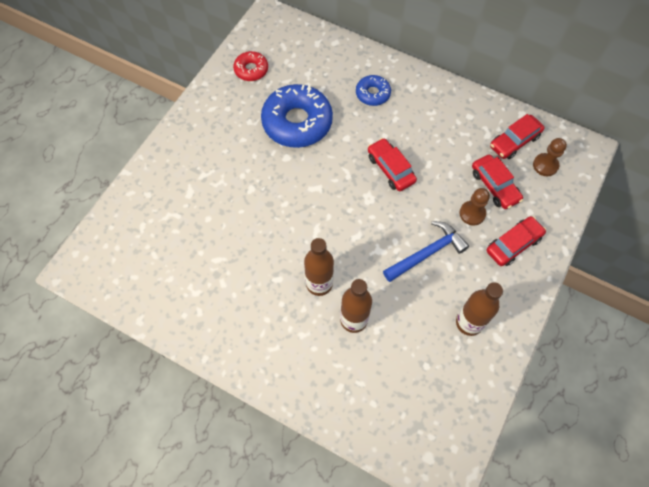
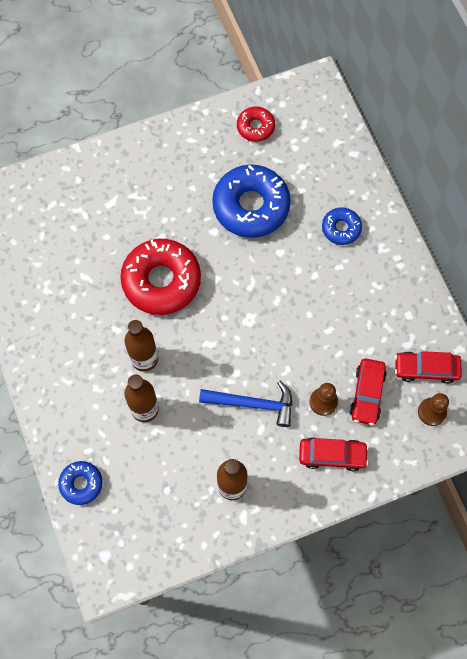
camera: 40 degrees right, 5 degrees up
red car [368,138,417,191] -> none
none -> blue donut [58,461,103,505]
none -> red donut [120,239,201,315]

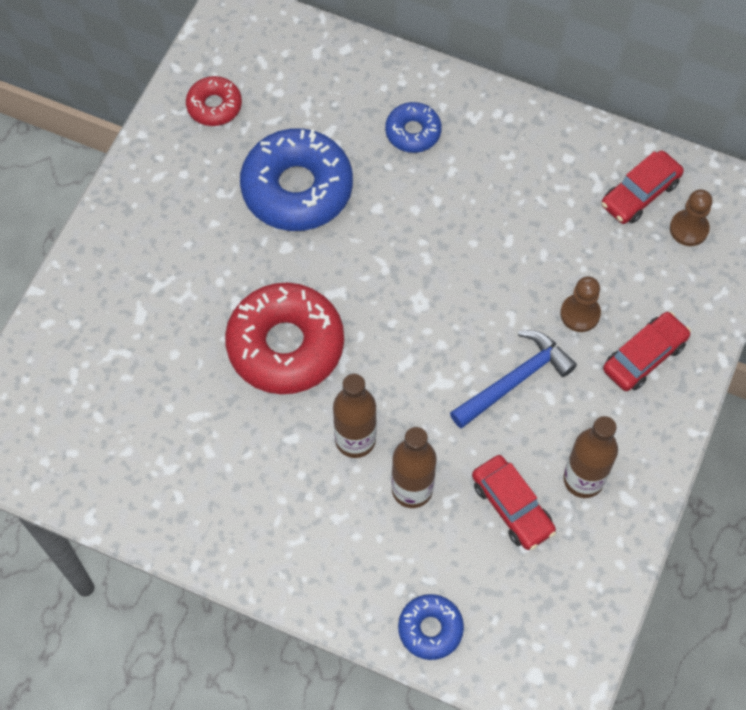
camera: 45 degrees left, 5 degrees down
red car [350,359,387,425] -> red car moved to [472,455,556,550]

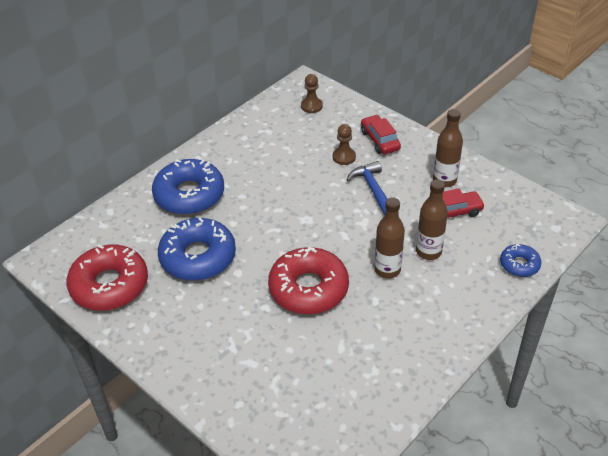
camera: 70 degrees left, 20 degrees down
red donut [186,76,242,126] -> red donut [67,245,148,311], size x1.96
blue donut [385,102,442,153] -> blue donut [152,159,224,215], size x1.96
red car [601,150,684,224] -> none

